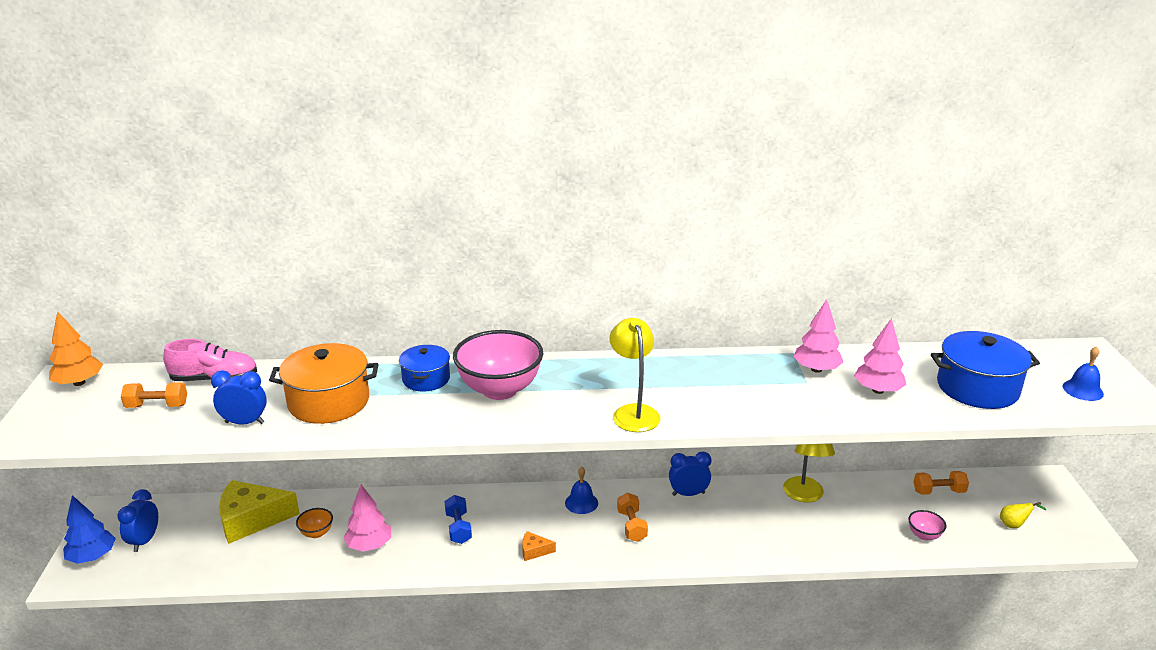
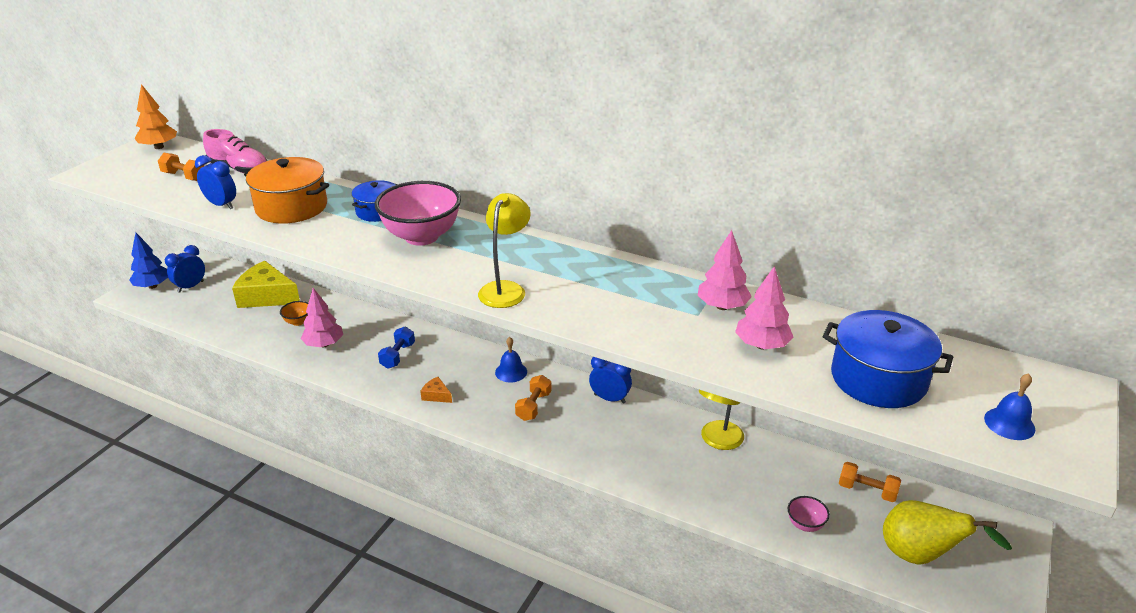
camera: 30 degrees right, 5 degrees up
yellow pear [1000,502,1047,528] -> yellow pear [883,500,1012,565], size x2.20

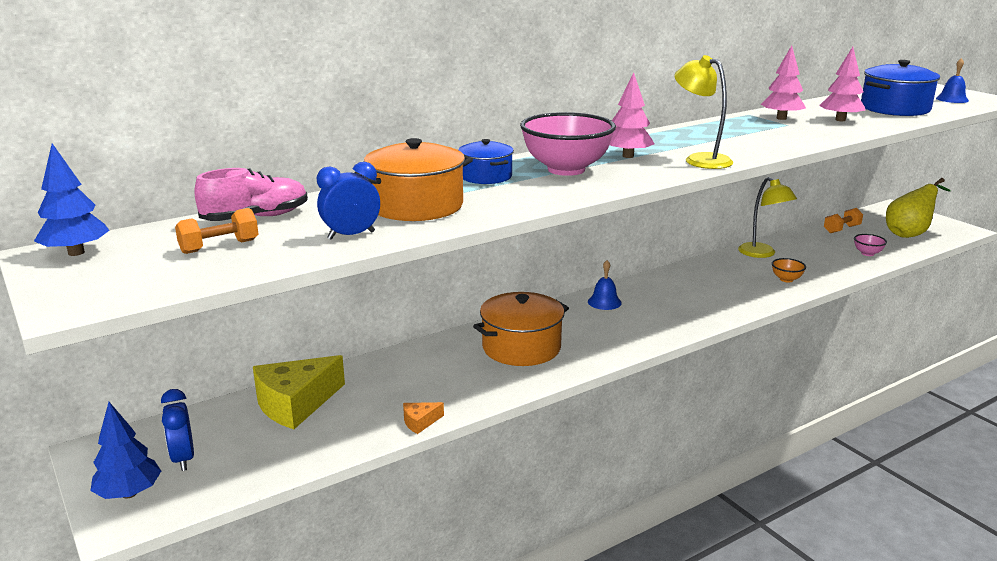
camera: 60 degrees left, 10 degrees down
orange tree [135,84,177,149] -> blue tree [34,143,110,256]
orange bowl [280,301,308,326] -> orange bowl moved to [772,258,806,283]
pink tree [301,288,343,347] -> pink tree moved to [610,72,654,158]
blue dumbbell [378,327,415,369] -> orange pot [473,292,569,366]
orange cheese [420,377,452,403] -> orange cheese moved to [403,402,444,434]
orange dumbbell [515,375,551,421] -> none
blue clock [589,357,632,404] -> none

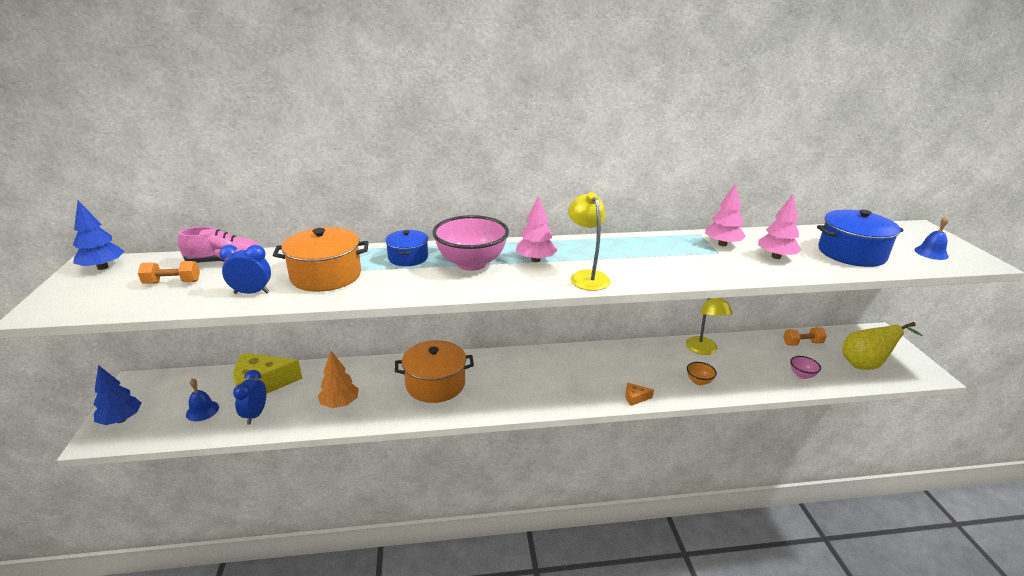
camera: 25 degrees right, 5 degrees up
blue clock [161,389,194,471] -> blue clock moved to [233,370,266,424]
orange cheese [403,402,444,434] -> orange cheese moved to [625,382,654,406]
blue bell [588,260,622,310] -> blue bell moved to [186,378,219,421]
none -> orange tree [318,351,359,408]

